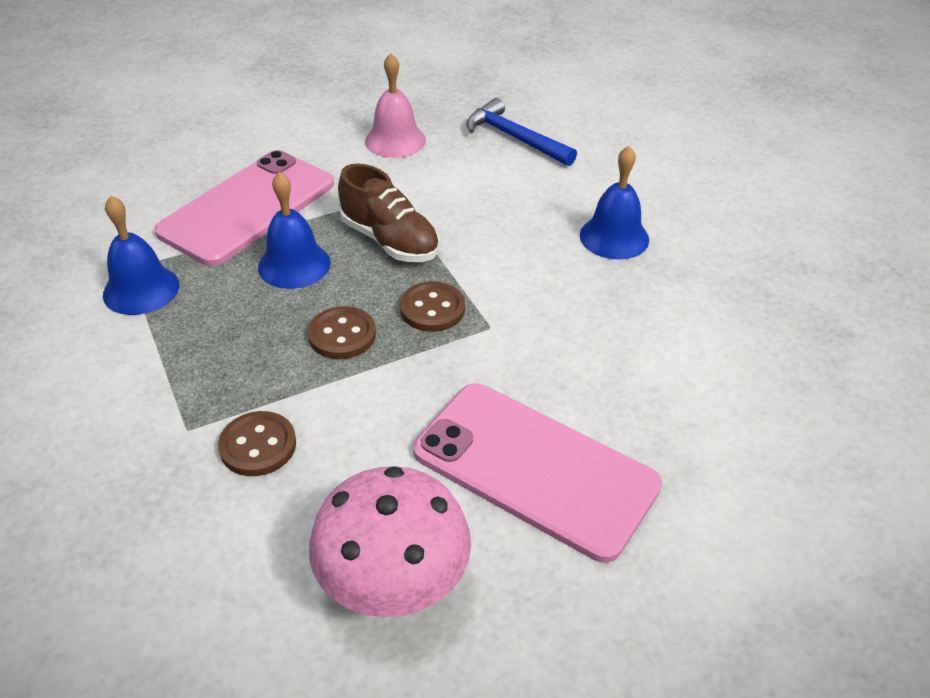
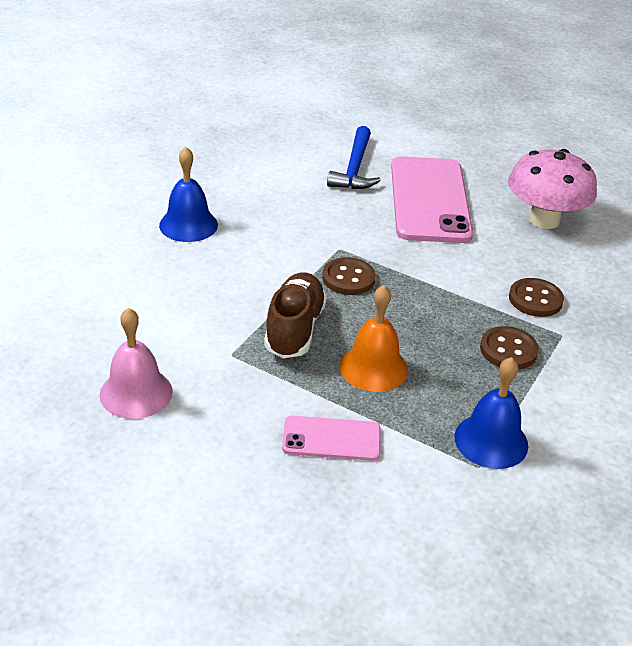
camera: 125 degrees left, 5 degrees down
pink phone [154,150,334,266] -> pink phone [282,416,381,461], size x0.50
blue bell [258,172,331,289] -> orange bell [340,285,408,392]
brown button [308,306,376,359] -> brown button moved to [480,326,539,370]
blue hammer [466,98,577,166] -> blue hammer moved to [327,126,381,189]

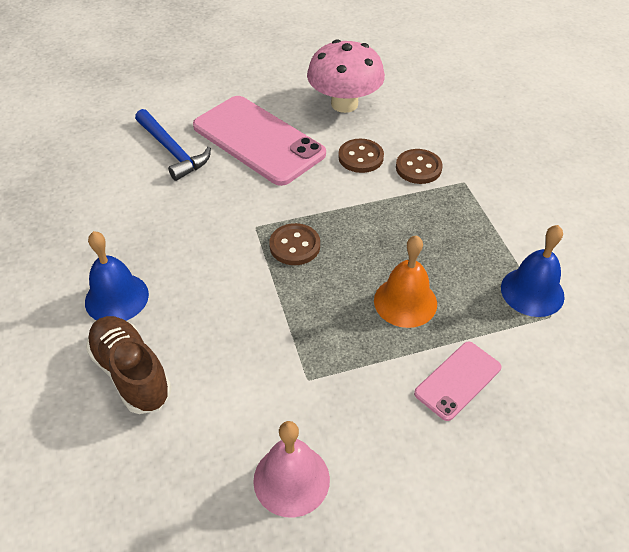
camera: 45 degrees left, 10 degrees up
brown shoe [264,273,327,358] -> brown shoe moved to [86,316,171,414]
brown button [480,326,539,370] -> brown button moved to [338,139,384,173]

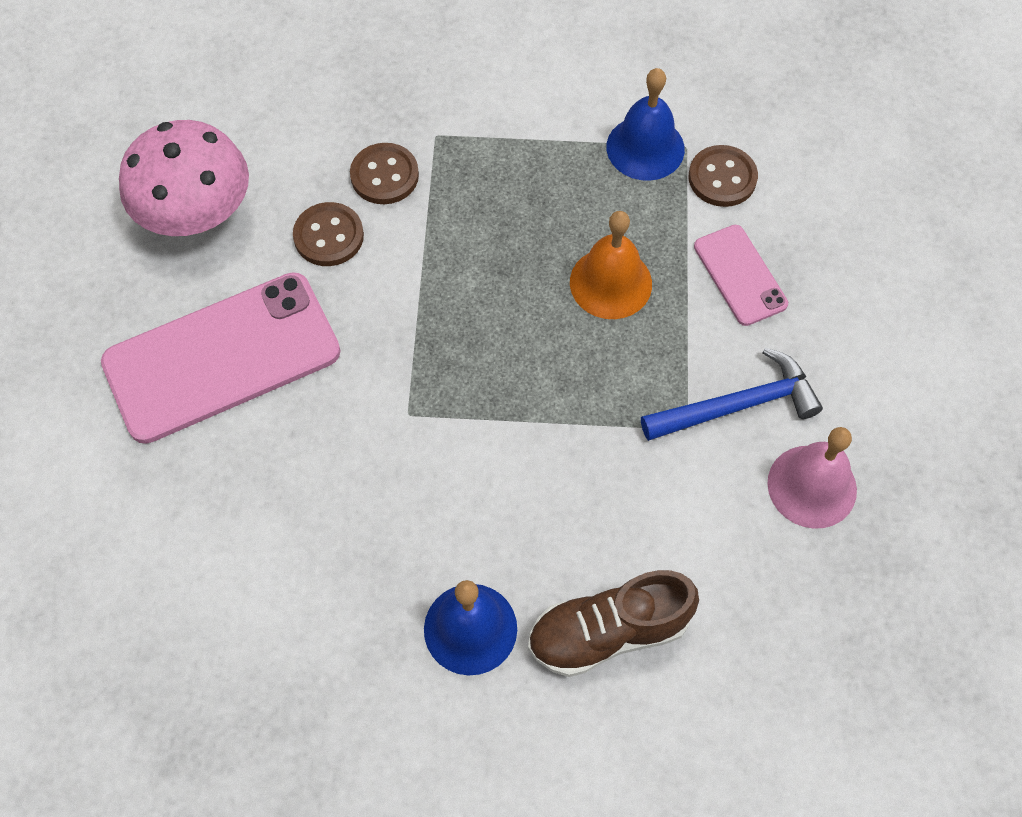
camera: 70 degrees left, 15 degrees up
blue hammer [135,109,211,181] -> blue hammer moved to [641,348,823,441]
brown button [269,223,320,265] -> brown button moved to [688,145,758,207]

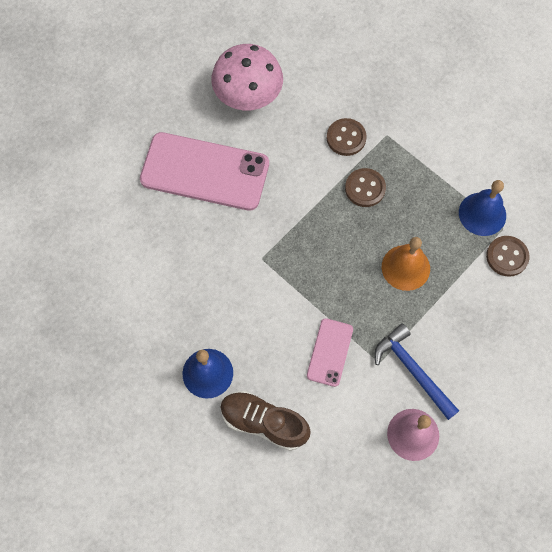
camera: 40 degrees right, 5 degrees up
brown button [293,202,364,266] -> brown button moved to [345,168,386,207]
blue hammer [641,348,823,441] -> blue hammer turned 150 degrees counterclockwise [374,324,459,420]
pink phone [694,225,788,326] -> pink phone moved to [307,318,353,387]

